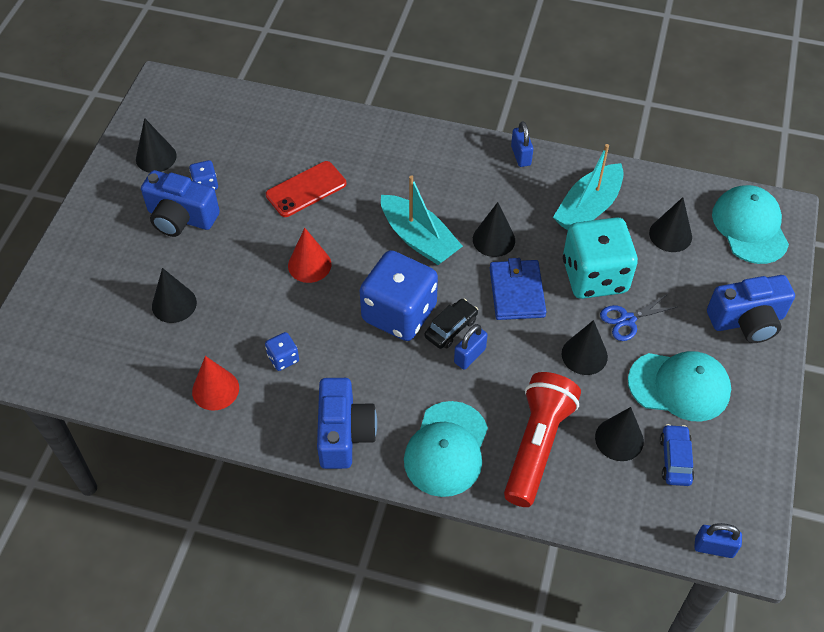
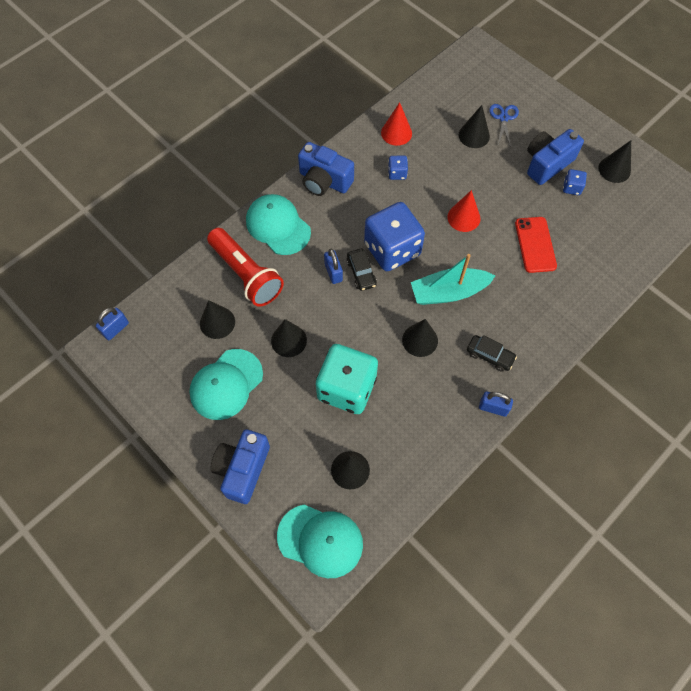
camera: 120 degrees right, 10 degrees up
blue wallet [490,258,546,320] -> none
turquoise boat [553,144,624,230] -> none
blue scissors [600,294,677,341] -> blue scissors moved to [489,104,519,147]
blue car [660,424,694,486] -> none
none -> black car [467,335,517,372]

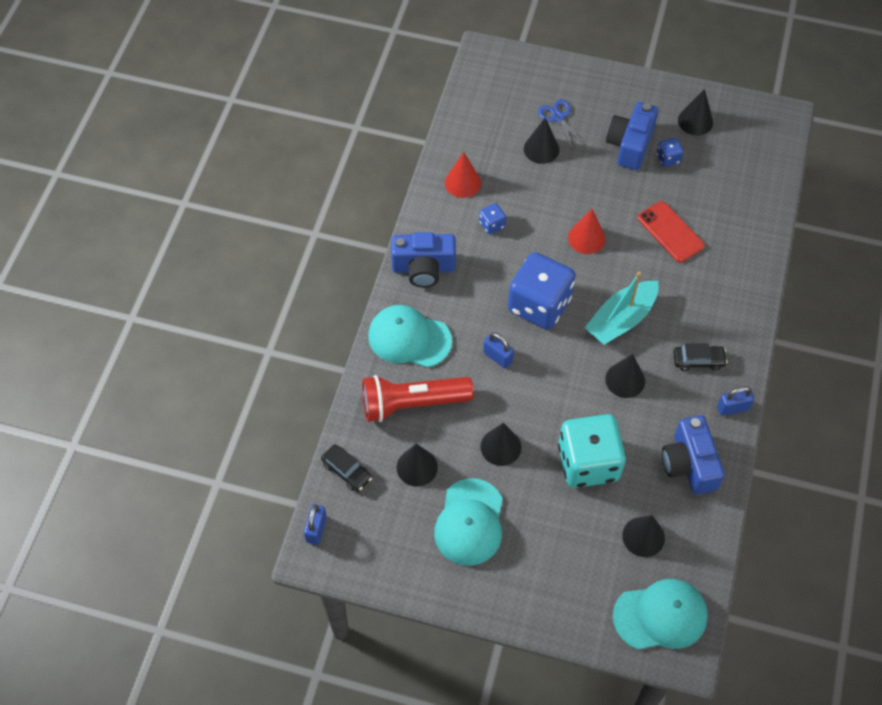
camera: 30 degrees left, 5 degrees down
red flashlight [207,228,284,307] -> red flashlight turned 150 degrees clockwise [362,375,474,422]
blue camera [211,430,270,504] -> blue camera moved to [662,415,725,495]
black car [347,249,377,291] -> black car moved to [321,445,372,492]

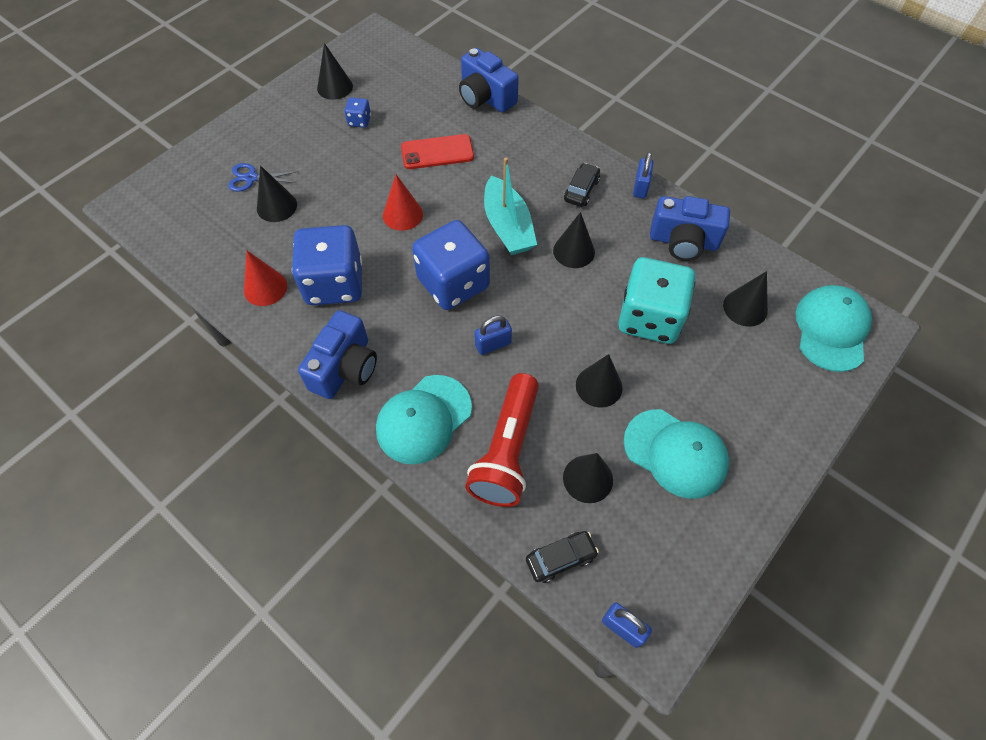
camera: 65 degrees left, 0 degrees up
blue dice [479,203,506,234] -> blue dice [292,225,362,305], size x2.37
blue camera [606,102,658,170] -> blue camera moved to [459,48,519,113]

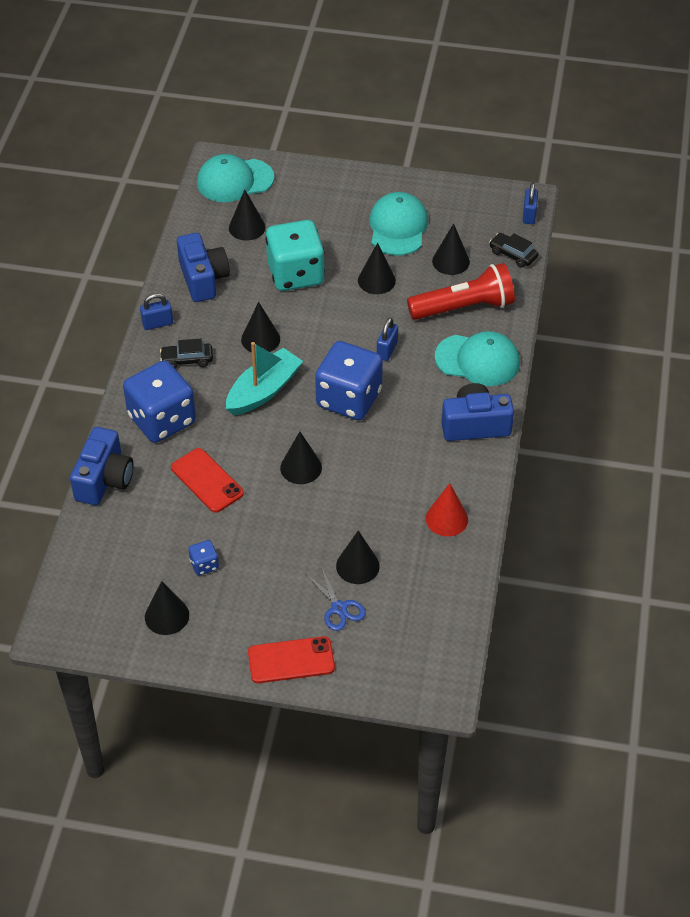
camera: 120 degrees left, 10 degrees down
blue dice [292,225,362,305] -> blue dice moved to [123,361,196,443]
red cone [383,174,423,231] -> black cone [280,432,322,484]
blue padlock [475,315,512,355] -> blue padlock turned 75 degrees clockwise [377,317,398,361]
none -> red phone [248,636,335,683]

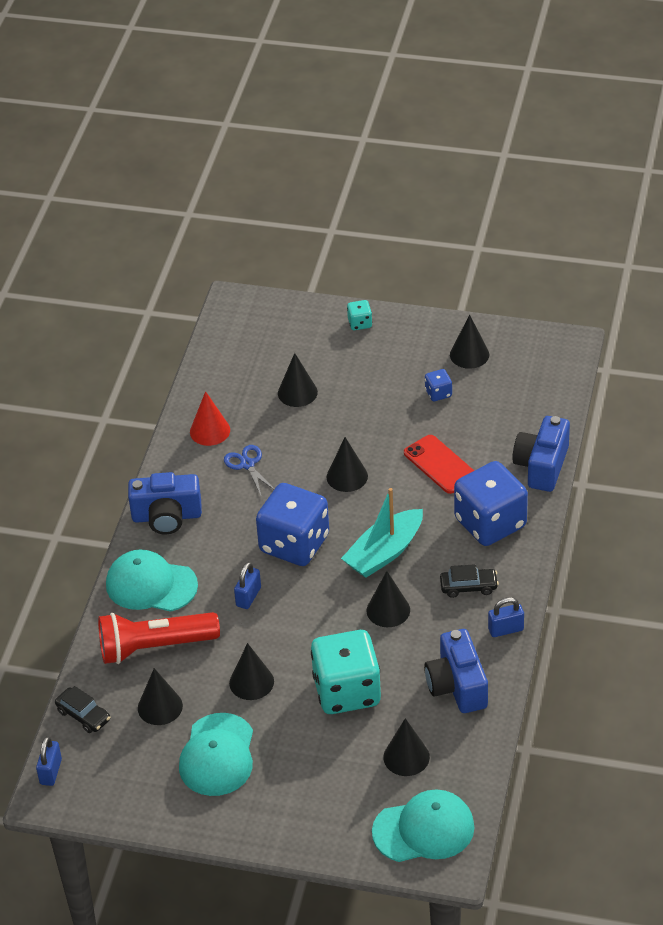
camera: 175 degrees left, 5 degrees down
red phone [248,636,335,683] -> turquoise dice [347,300,372,330]
blue scissors [307,566,366,631] -> blue scissors moved to [224,445,274,495]

